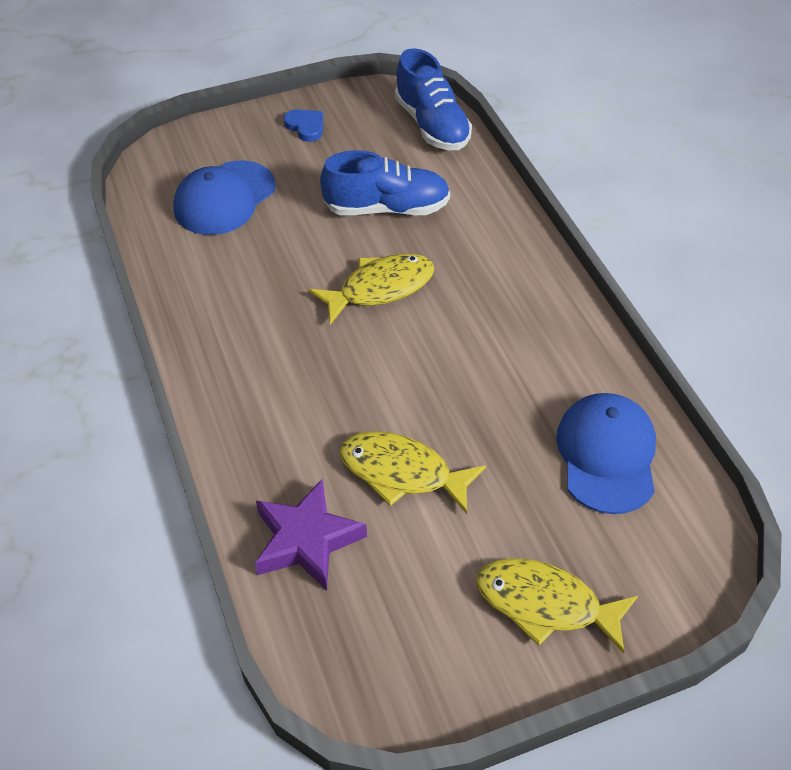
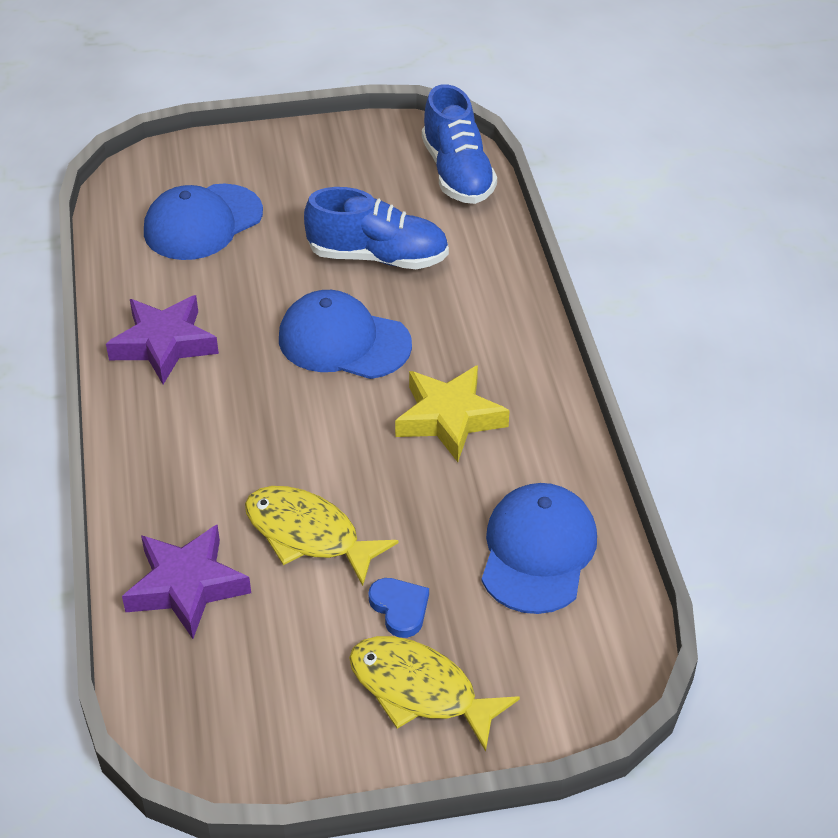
camera: 10 degrees right, 5 degrees down
blue heart [284,109,323,142] -> blue heart moved to [368,578,429,638]
yellow fish [308,254,434,325] -> blue cap [279,290,412,379]
none -> purple star [106,295,219,384]
none -> yellow star [395,365,510,462]

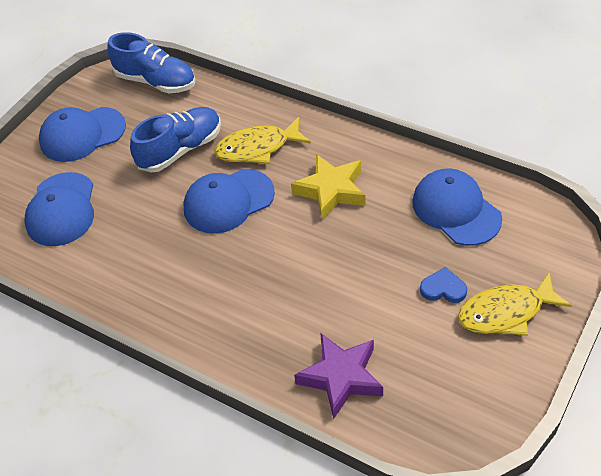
camera: 45 degrees left, 5 degrees up
purple star [106,295,219,384] -> none
yellow fish [245,486,398,586] -> yellow fish moved to [214,117,311,164]
none -> blue cap [39,107,126,162]

